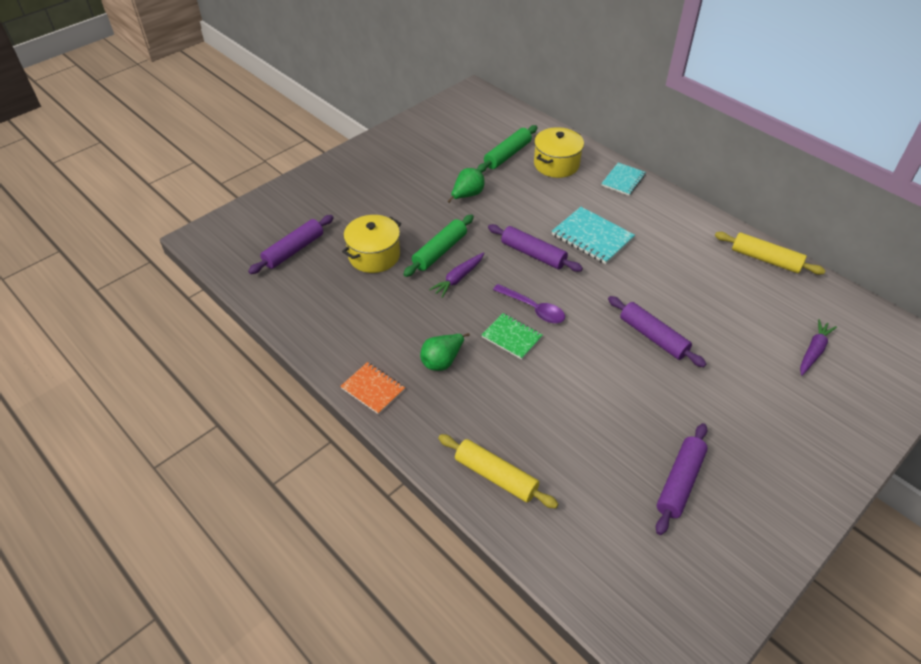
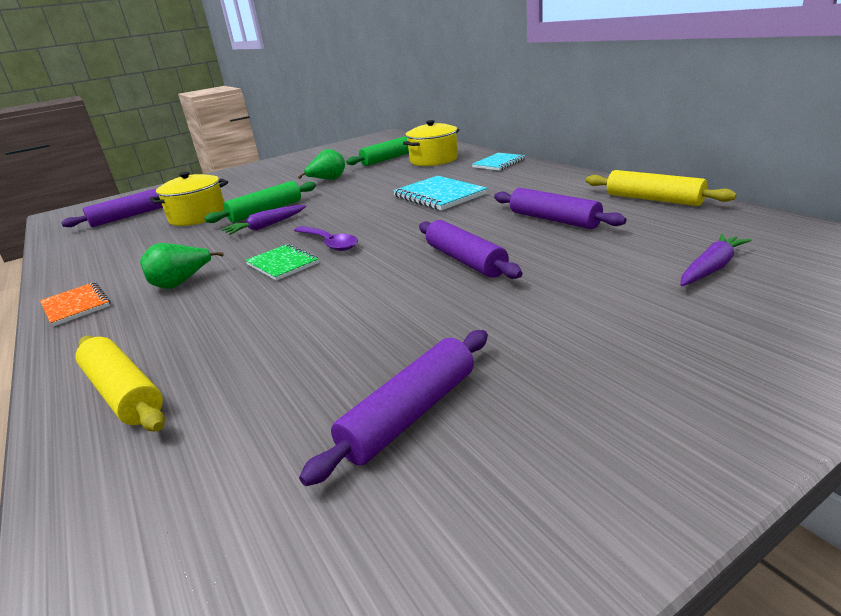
camera: 15 degrees right, 20 degrees down
purple rolling pin [488,224,583,272] -> purple rolling pin moved to [494,188,627,229]

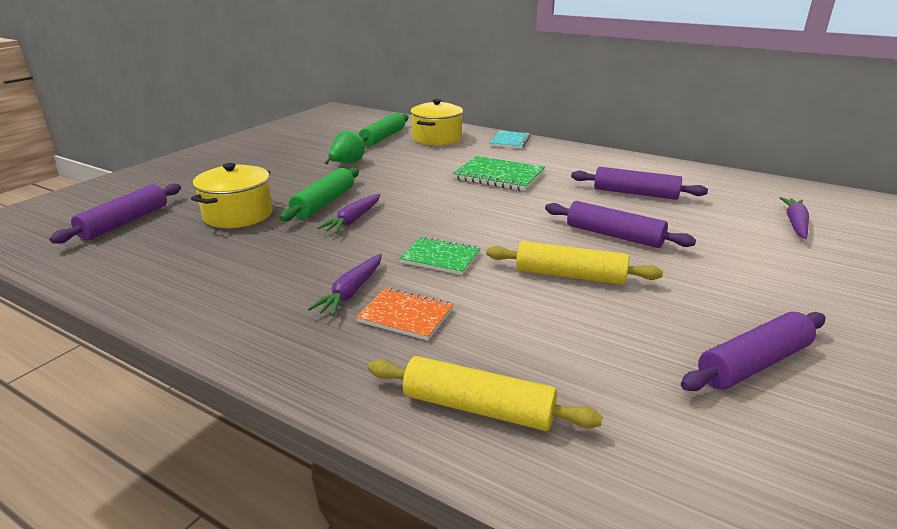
camera: 30 degrees left, 0 degrees up
orange notebook [40,282,110,327] -> orange notebook moved to [356,288,454,340]
green pear [140,243,224,289] -> purple carrot [308,254,382,316]
purple spoon [294,226,358,251] -> none
purple rolling pin [299,330,488,486] -> purple rolling pin turned 45 degrees clockwise [681,312,825,391]
turquoise notebook [393,176,488,211] -> green notebook [453,156,545,191]
yellow rolling pin [586,170,737,206] -> yellow rolling pin moved to [486,241,663,285]

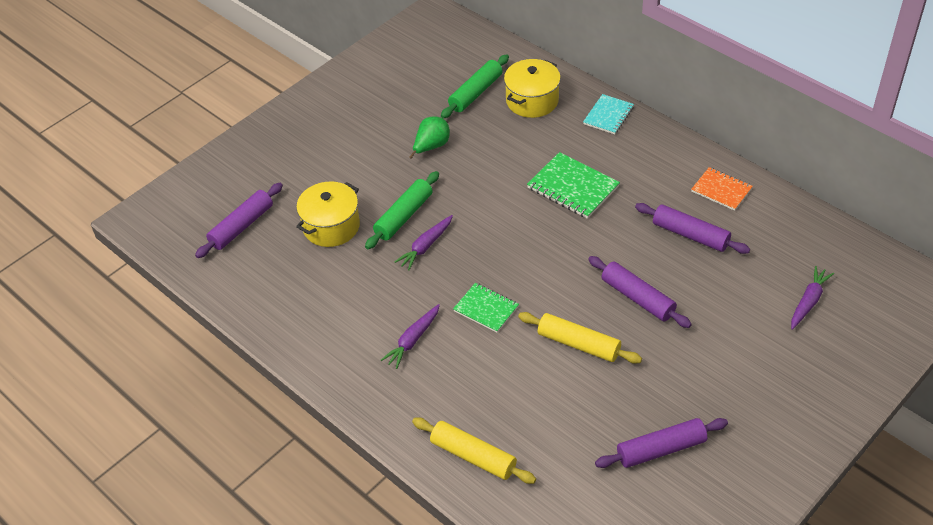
camera: 15 degrees right, 20 degrees up
orange notebook [356,288,454,340] -> orange notebook moved to [691,167,753,211]

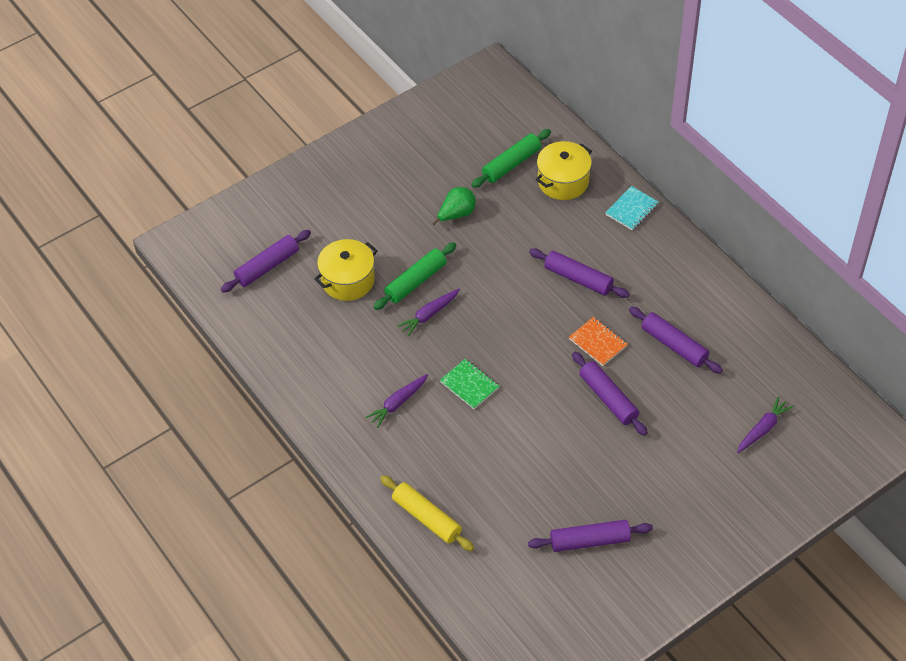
camera: 10 degrees right, 5 degrees up
yellow rolling pin [518,312,642,364] -> none
green notebook [527,152,620,219] -> purple rolling pin [529,248,630,298]
orange notebook [691,167,753,211] -> orange notebook moved to [569,317,628,366]

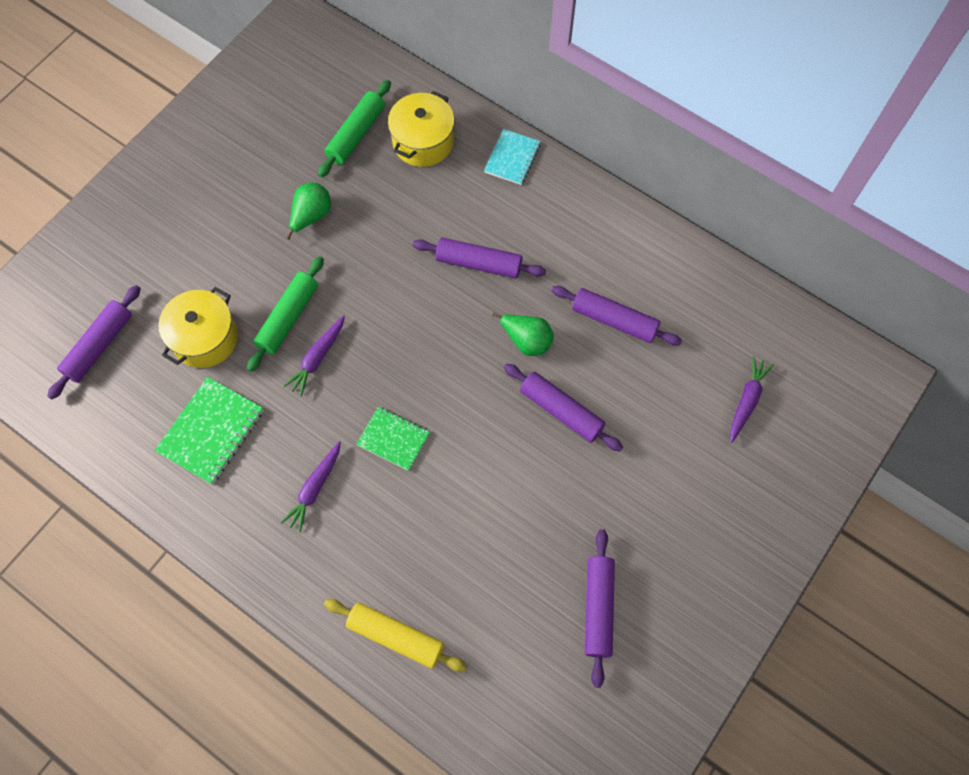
camera: 20 degrees left, 15 degrees up
purple rolling pin [528,520,653,552] -> purple rolling pin turned 60 degrees counterclockwise [585,529,615,688]
orange notebook [569,317,628,366] -> green pear [492,313,554,356]
none -> green notebook [155,377,264,484]

